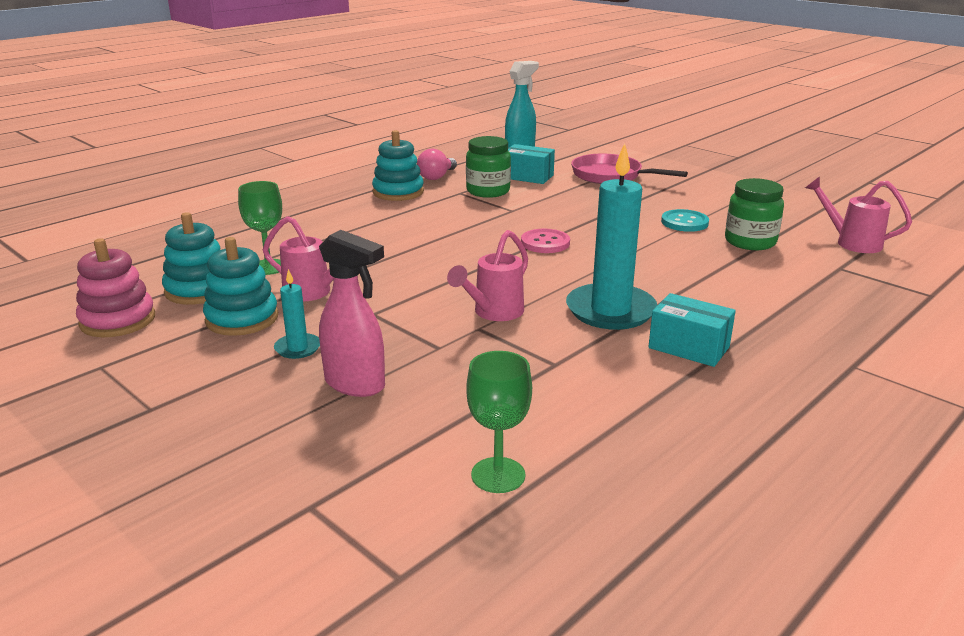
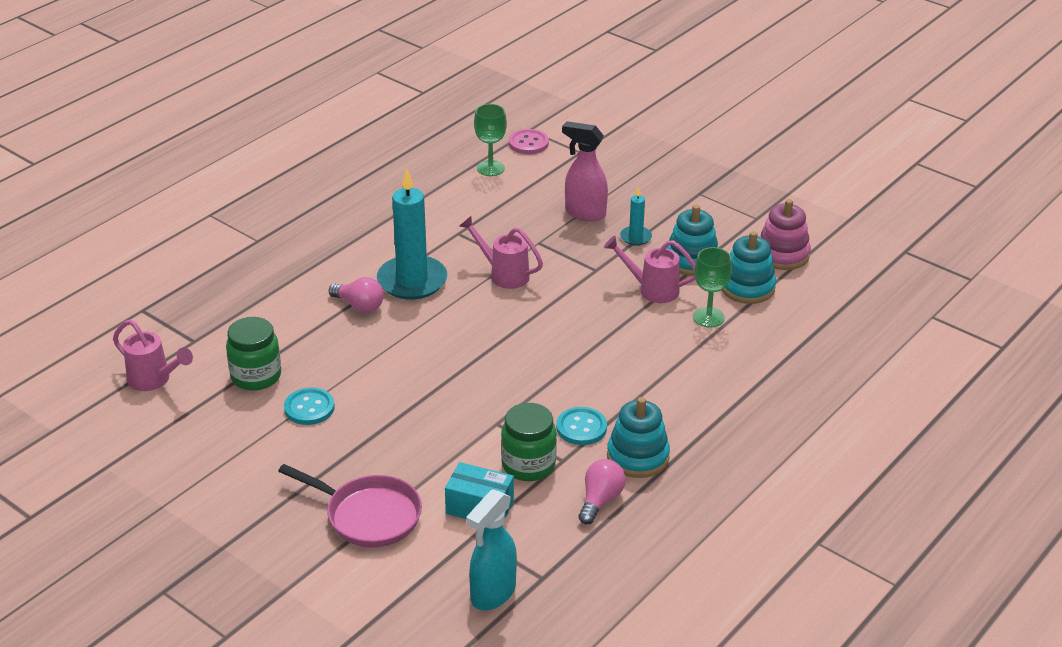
camera: 175 degrees right, 10 degrees up
pink watering can [447,230,528,321] -> pink watering can turned 90 degrees counterclockwise [460,216,543,289]
pink button [521,229,570,253] -> pink button moved to [509,129,549,154]
turquoise box [648,293,736,367] -> none
none -> pink light bulb [329,277,384,313]
none -> turquoise button [556,407,607,445]

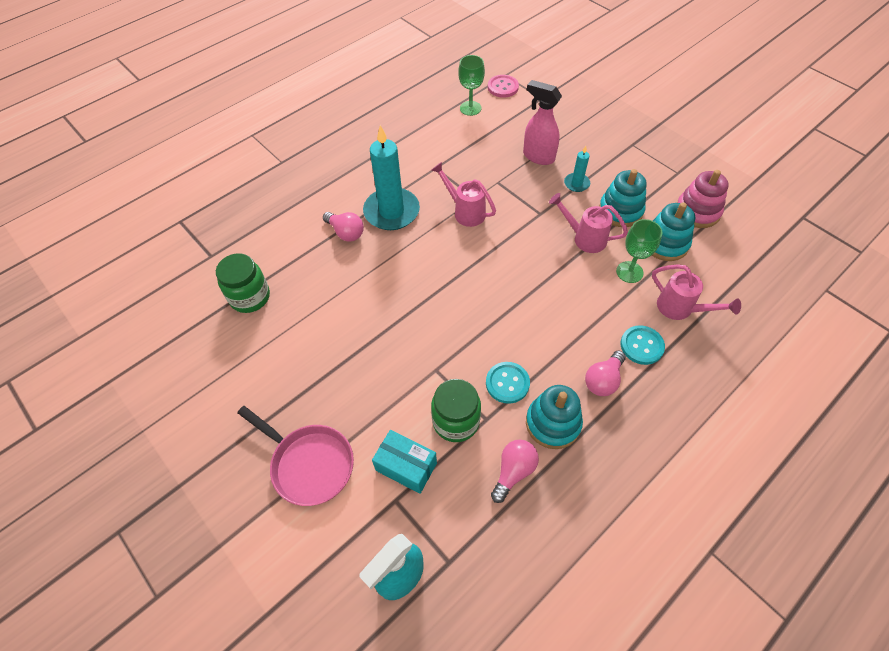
camera: 10 degrees right, 20 degrees up
pink watering can [113,320,193,391] -> pink watering can moved to [652,264,741,320]
turquoise button [284,388,335,425] -> turquoise button moved to [621,325,665,365]
none -> pink light bulb [585,351,626,396]

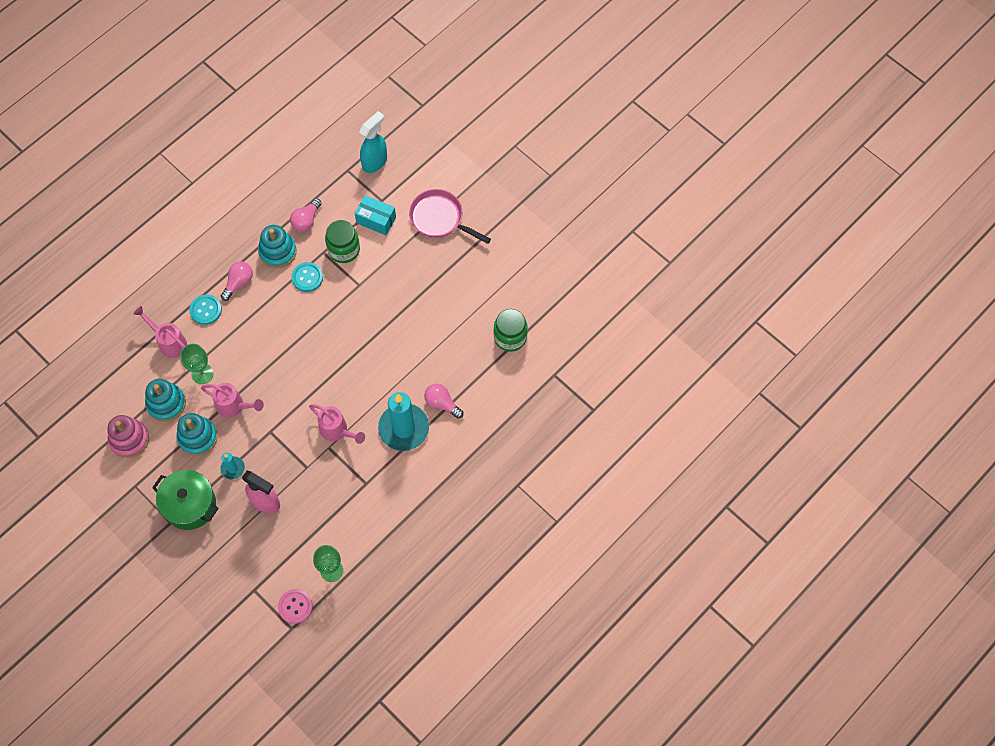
camera: 175 degrees right, 10 degrees up
none -> green pot [152,470,219,530]

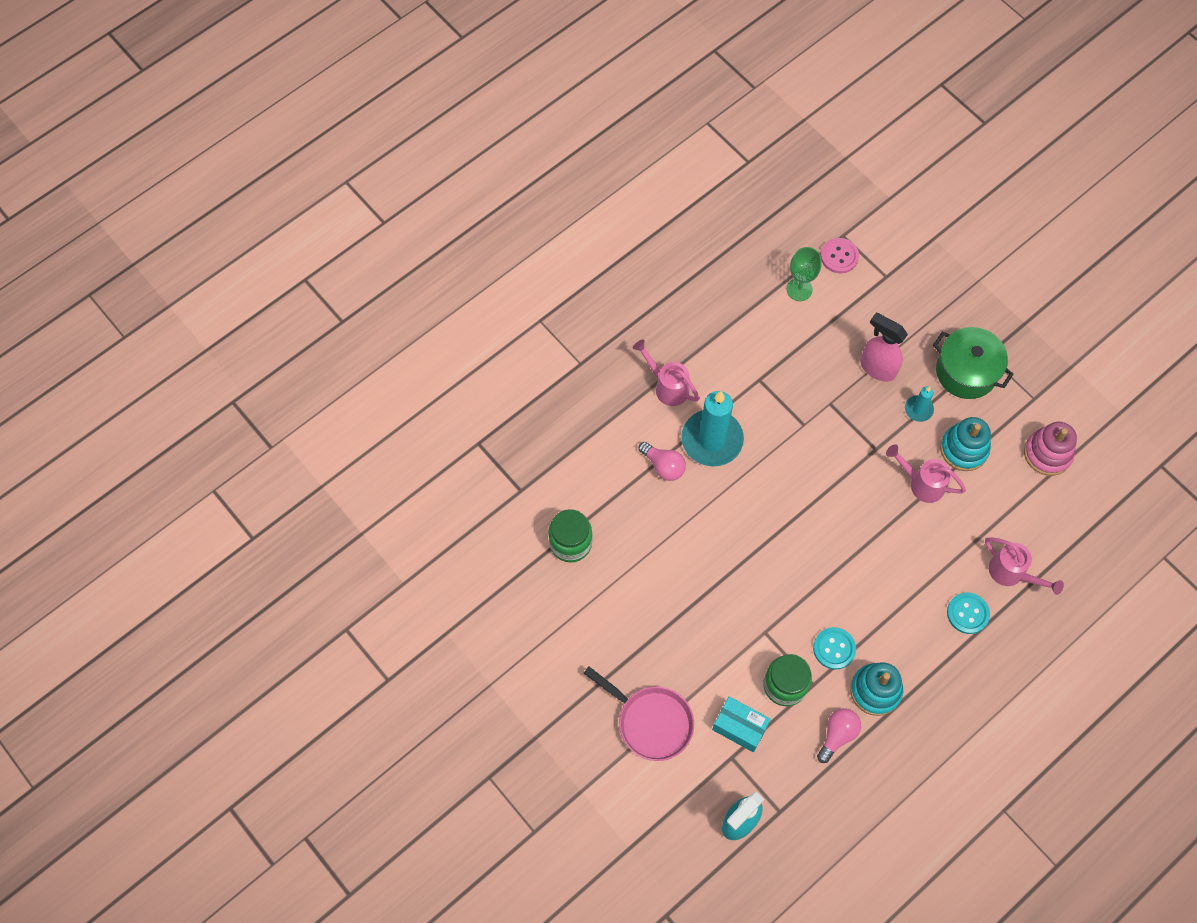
camera: 175 degrees left, 0 degrees up
turquoise stacking toy [145,379,186,422] -> none
green goblet [181,344,213,384] -> none
pink light bulb [221,261,253,301] -> none
pink watering can [309,404,365,444] -> pink watering can moved to [633,339,700,406]

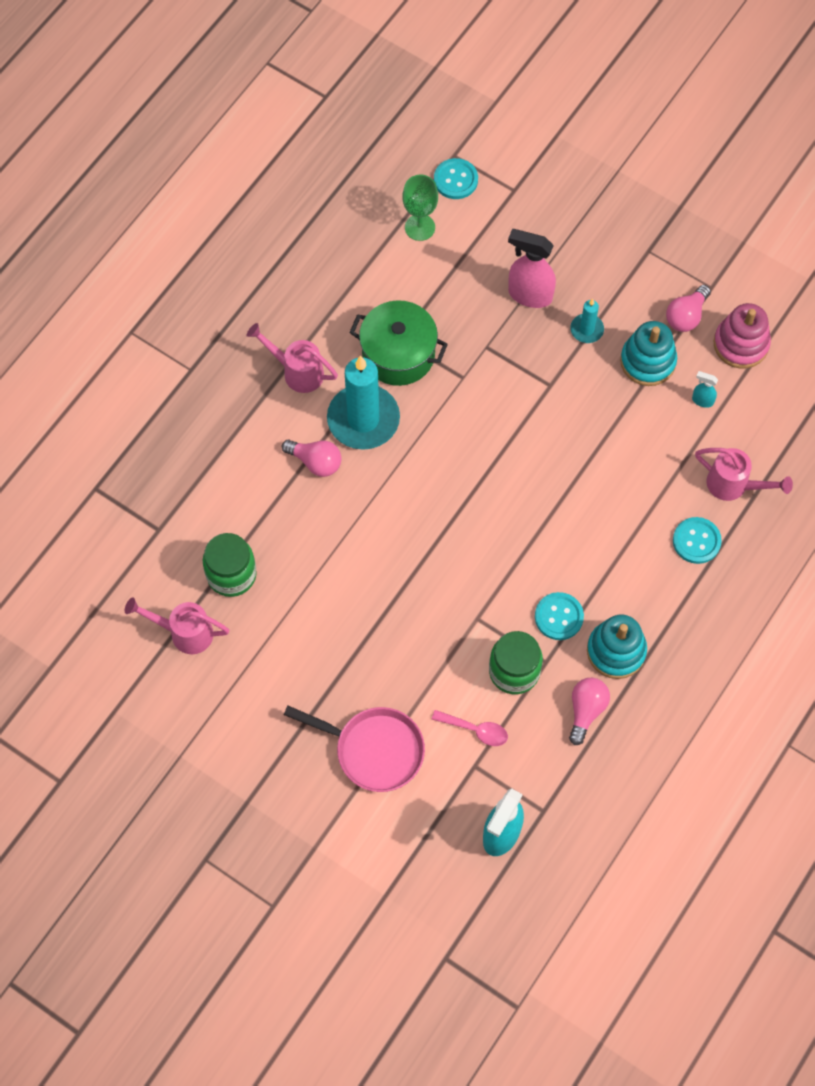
camera: 15 degrees left, 0 degrees up
turquoise box [712,696,771,752] -> pink spoon [432,710,508,746]
pink button [821,238,859,274] -> turquoise button [434,158,478,199]
pink watering can [886,444,966,503] -> pink watering can moved to [125,597,229,654]
green pot [933,327,1014,399] -> green pot moved to [349,300,448,386]
none -> pink light bulb [666,285,711,332]
none -> turquoise spray bottle [692,371,718,408]

